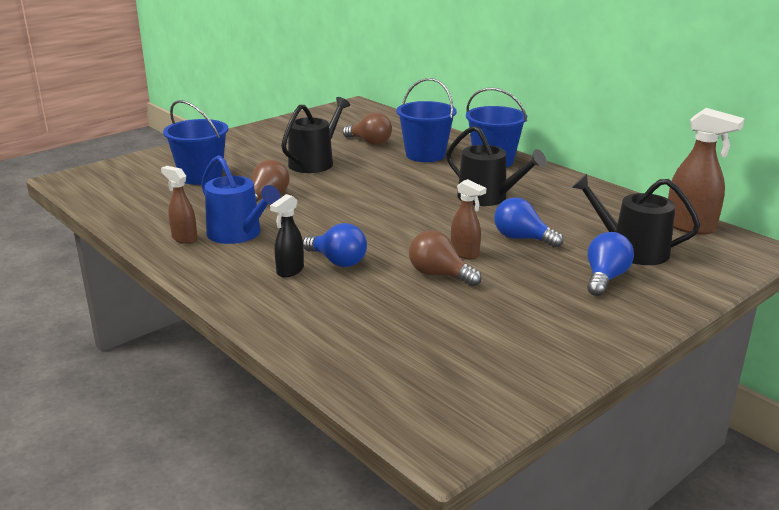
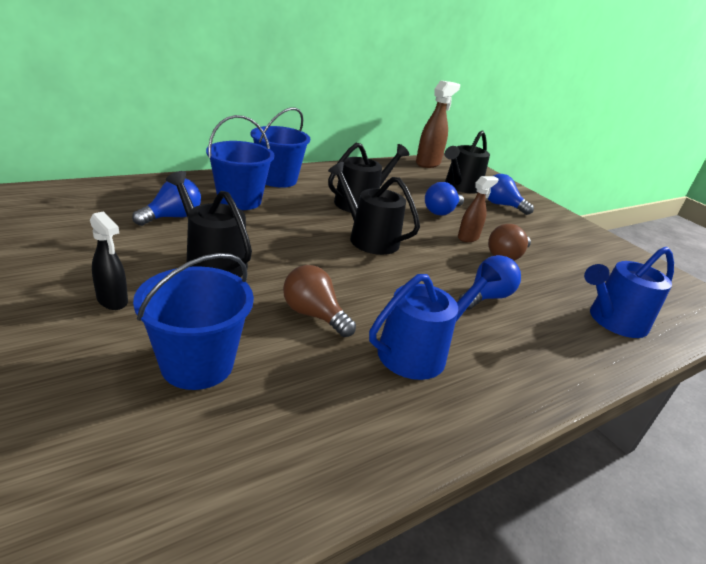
camera: 85 degrees left, 5 degrees up
brown spray bottle [161,166,197,244] -> none
black spray bottle [270,194,304,277] -> black spray bottle moved to [90,211,128,310]
brown light bulb [343,113,392,145] -> blue light bulb [132,178,201,226]
none -> black watering can [328,162,420,255]
none -> blue watering can [584,247,674,338]

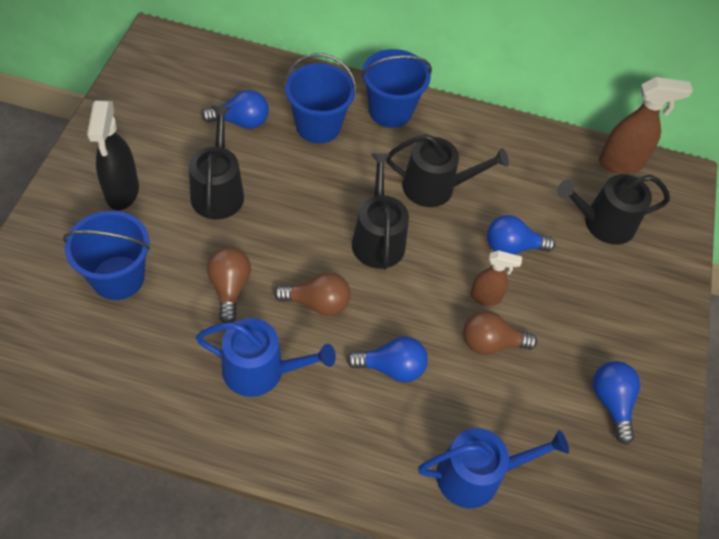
camera: 45 degrees right, 25 degrees up
black spray bottle [90,211,128,310] -> black spray bottle [87,100,139,210], size x1.64
blue light bulb [487,174,534,215] -> blue light bulb moved to [593,361,640,445]
blue watering can [584,247,674,338] -> blue watering can turned 150 degrees clockwise [418,428,569,508]
none -> brown light bulb [274,272,351,316]

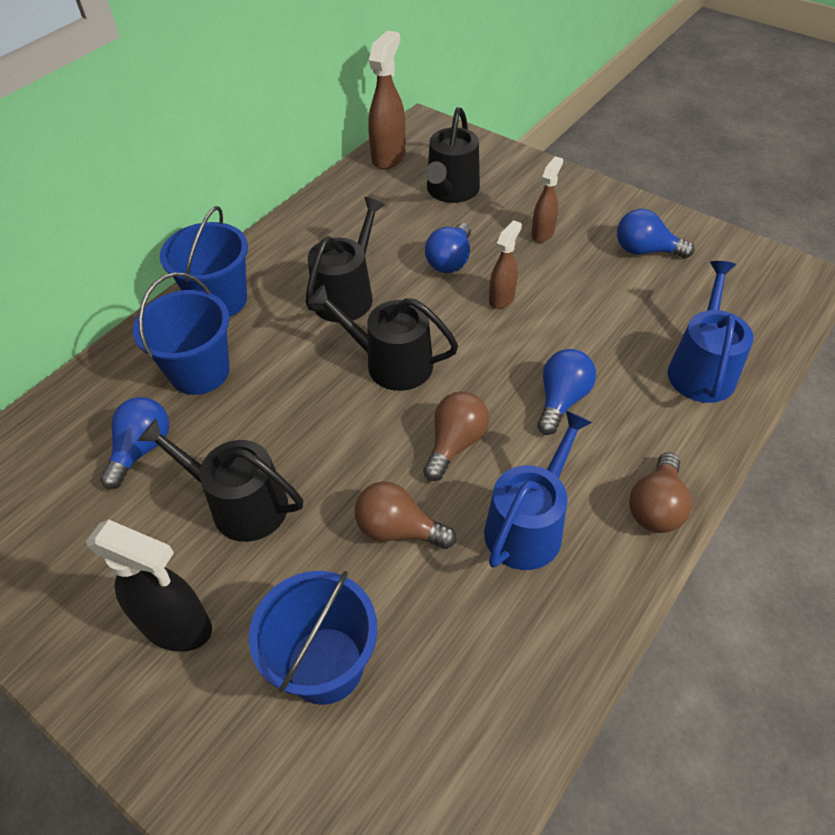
camera: 60 degrees left, 5 degrees down
brown light bulb [463,310,537,355] -> brown light bulb moved to [629,452,692,533]
none -> brown spray bottle [531,156,563,243]

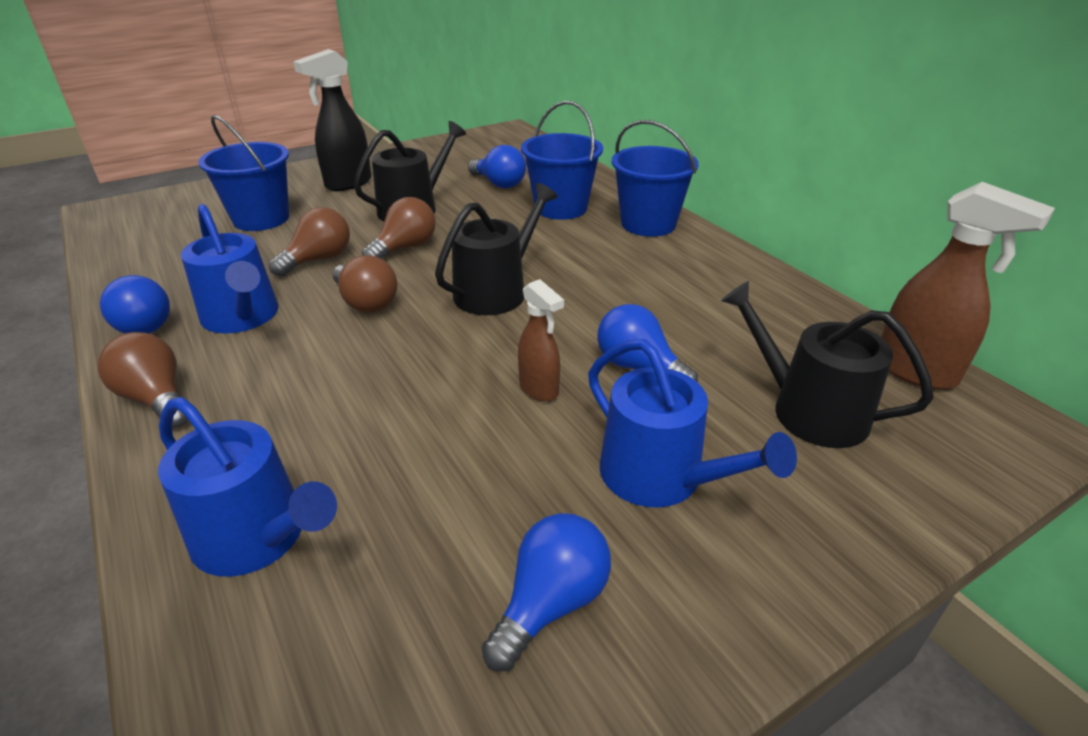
camera: 110 degrees right, 15 degrees down
black watering can [305,197,385,323] -> none
brown spray bottle [531,156,563,243] -> blue watering can [588,339,797,508]
blue light bulb [537,349,596,435] -> blue light bulb moved to [100,275,170,334]
none -> brown light bulb [362,197,436,259]

